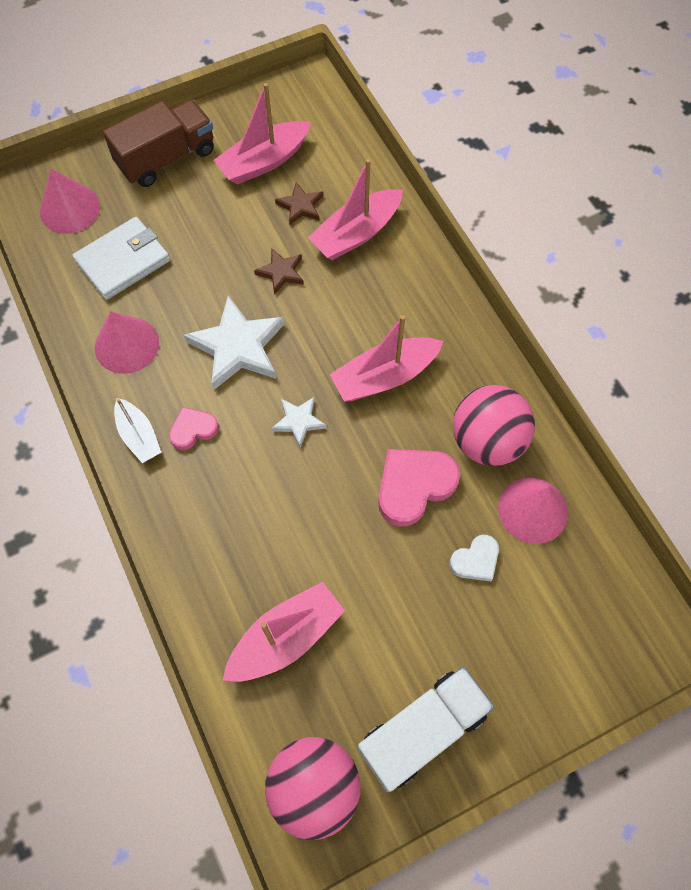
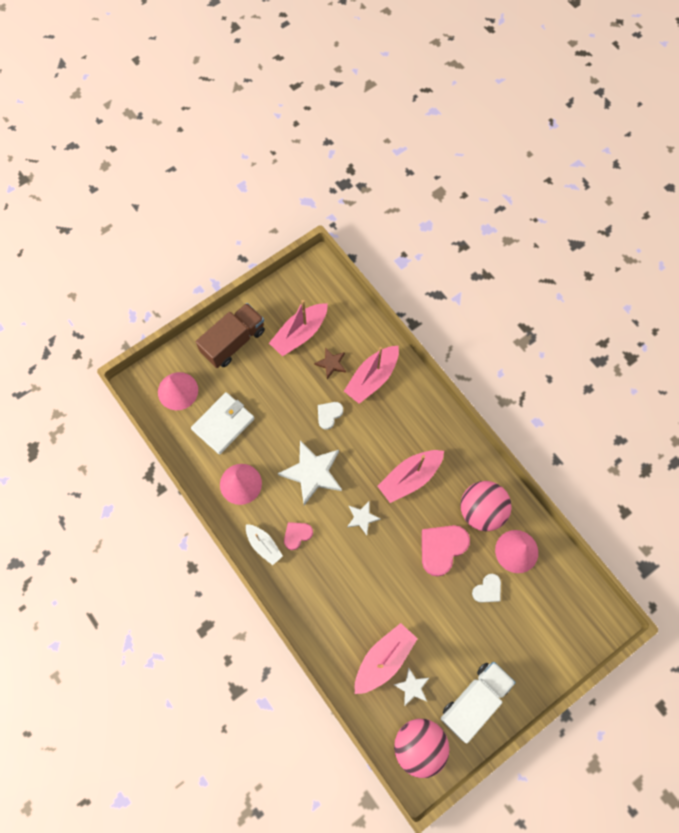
camera: 10 degrees left, 5 degrees up
brown star [254,248,304,295] -> white heart [318,402,343,430]
none -> white star [394,667,429,706]

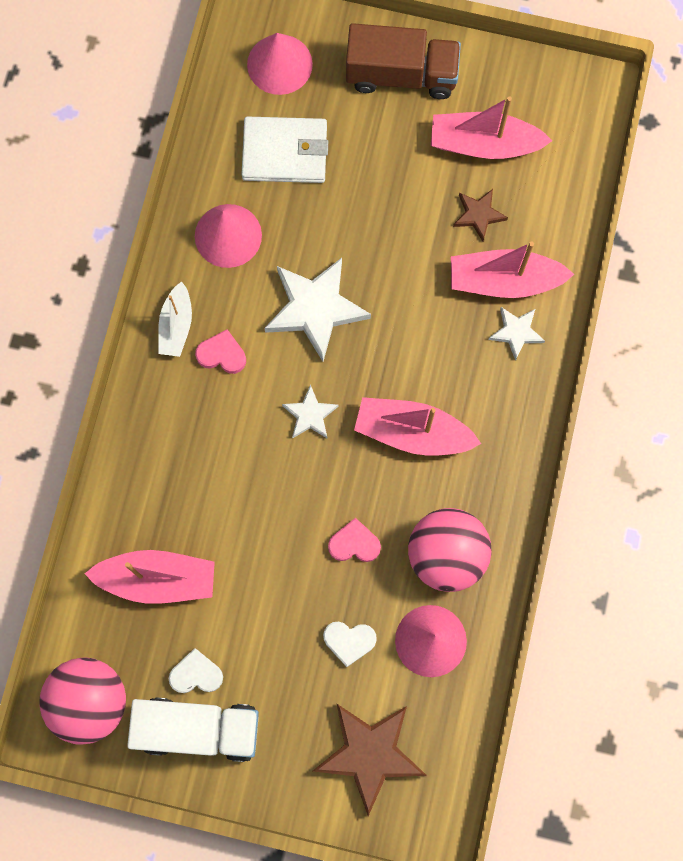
camera: 50 degrees right, 5 degrees up
white heart [318,402,343,430] -> white heart moved to [169,648,223,693]
white star [394,667,429,706] -> white star moved to [488,307,545,361]
pink heart [422,525,470,577] -> pink heart [328,518,381,562], size x0.57
none -> brown star [313,704,427,816]

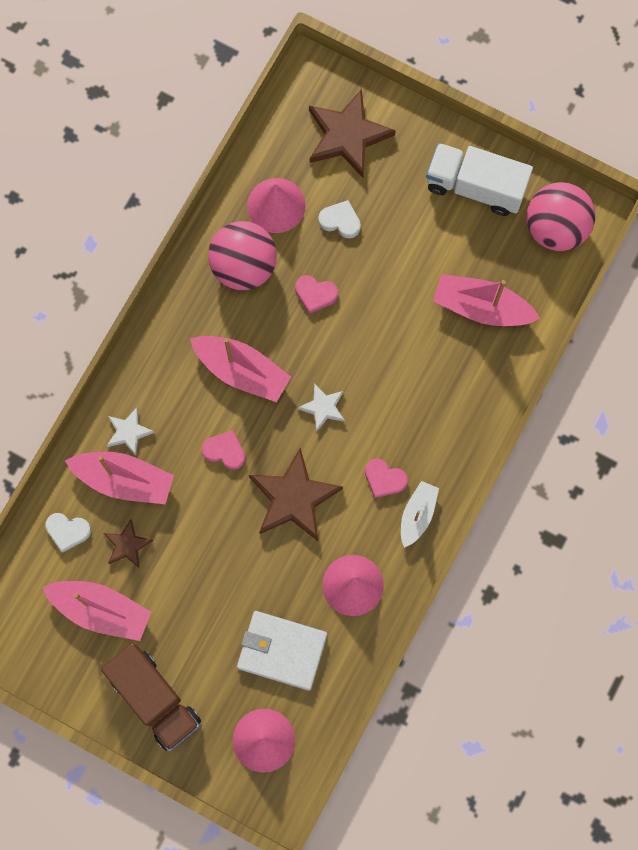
camera: 165 degrees left, 0 degrees up
white heart [169,648,223,693] -> white heart moved to [45,513,91,553]
white star [264,258,371,362] -> brown star [249,448,343,541]
brown truck [346,23,461,99] -> brown truck turned 150 degrees counterclockwise [101,643,201,752]
none -> pink heart [202,430,245,470]

